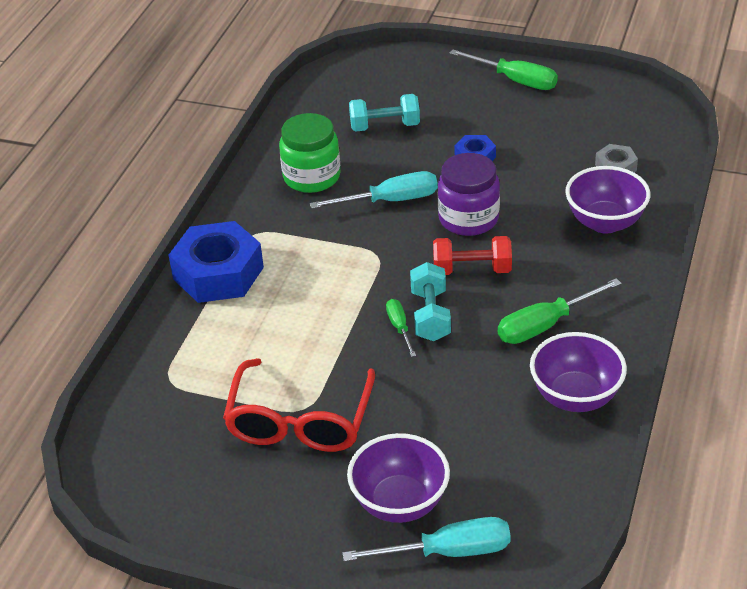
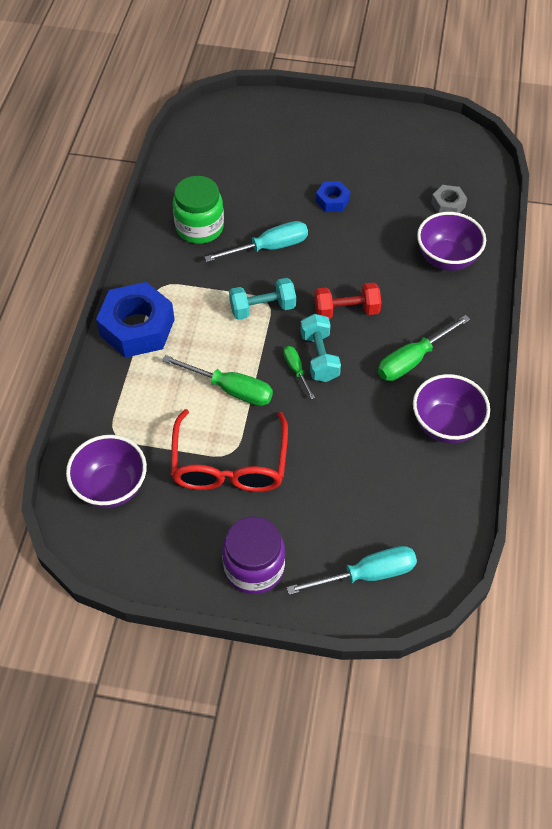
camera: 10 degrees left, 15 degrees up
purple bowl [347,433,450,523] -> purple bowl moved to [66,435,147,508]
turquoise dumbbell [349,94,420,131] -> turquoise dumbbell moved to [229,278,296,320]
purple jar [438,153,500,236] -> purple jar moved to [222,517,285,594]
green screwdriver [449,50,558,90] -> green screwdriver moved to [162,355,273,406]

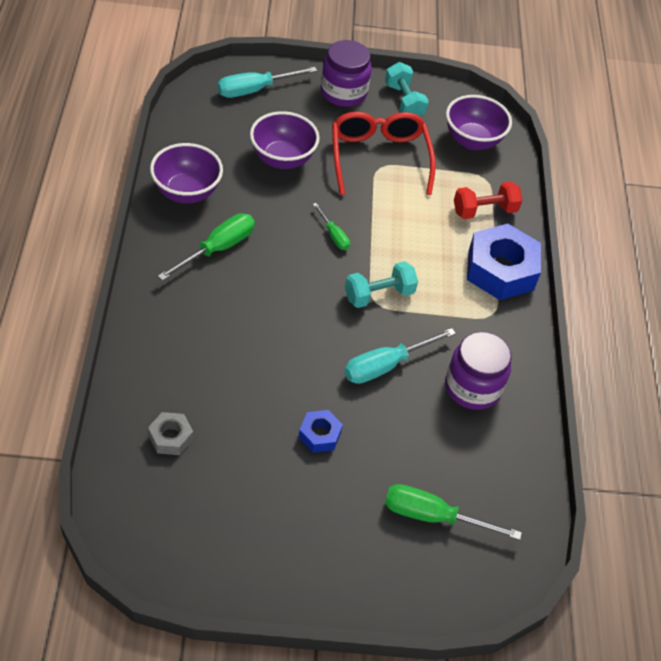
camera: 165 degrees right, 5 degrees down
green screwdriver [162,355,273,406] -> green screwdriver moved to [385,484,522,540]
green jar [173,176,224,244] -> purple jar [445,332,512,410]
turquoise dumbbell [301,314,341,382] -> turquoise dumbbell moved to [385,62,429,117]
red dumbbell [314,283,381,319] -> red dumbbell moved to [454,182,522,219]
purple bowl [417,212,486,271] -> purple bowl moved to [250,111,320,169]

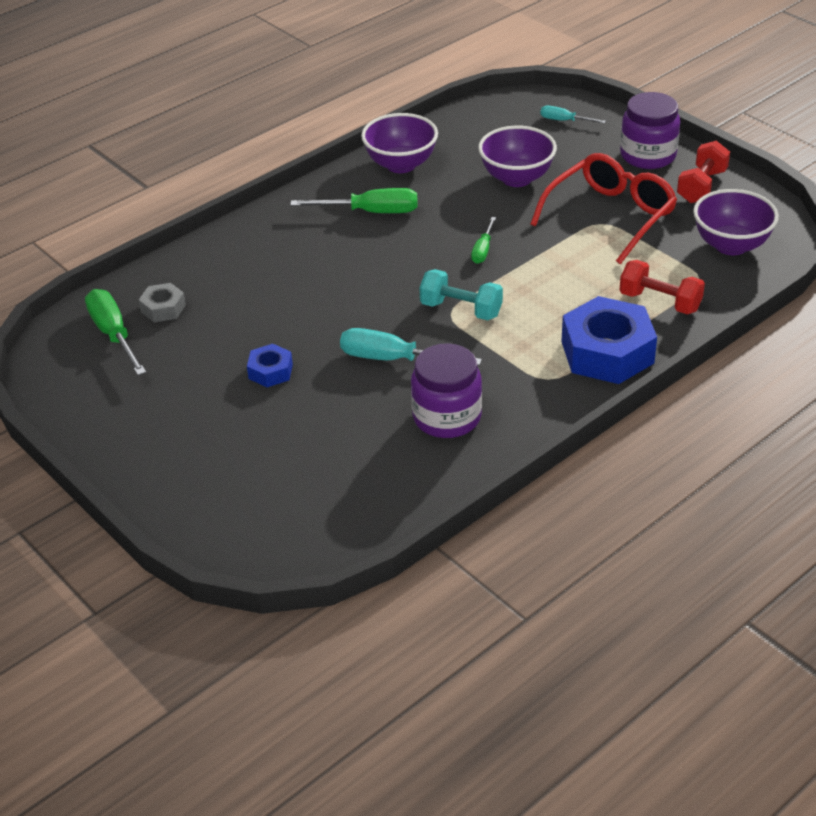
camera: 55 degrees right, 10 degrees down
turquoise screwdriver [217,67,317,98] -> turquoise screwdriver [540,106,606,123], size x0.56
turquoise dumbbell [385,62,429,117] -> red dumbbell [677,141,730,203]
green screwdriver [385,484,522,540] -> green screwdriver moved to [85,289,146,375]

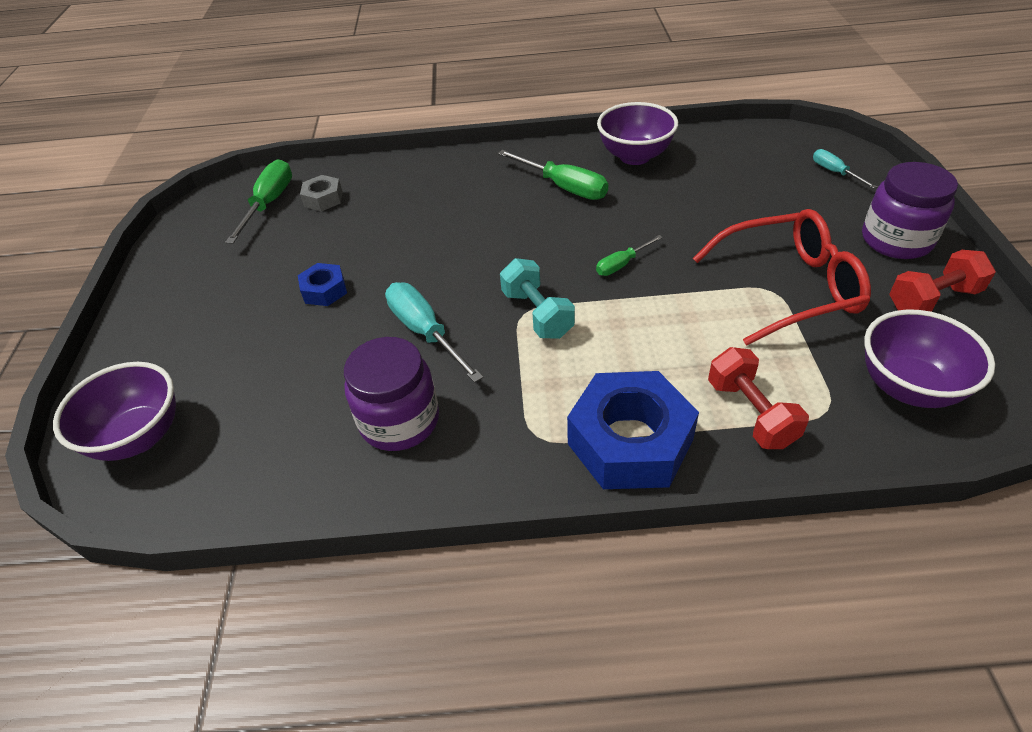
camera: 40 degrees right, 5 degrees up
purple bowl [478,126,557,187] -> purple bowl moved to [53,362,176,461]

